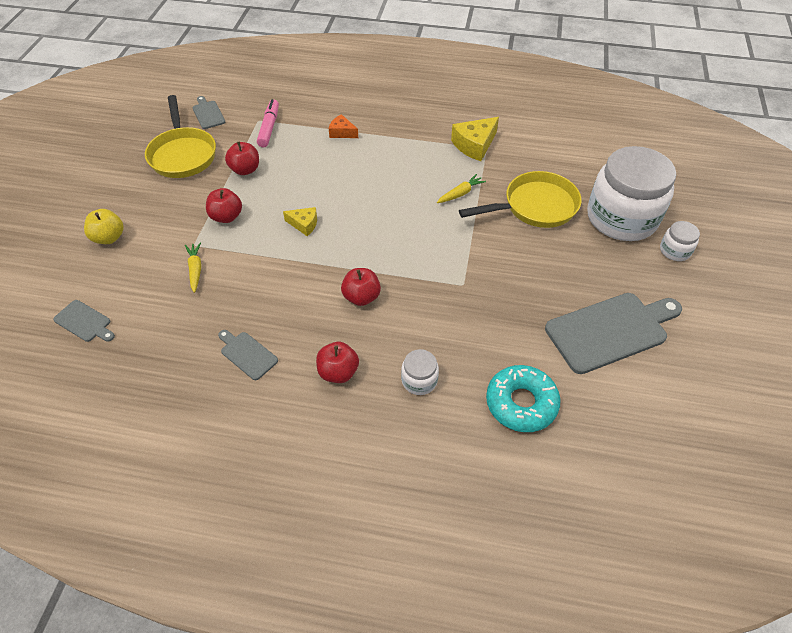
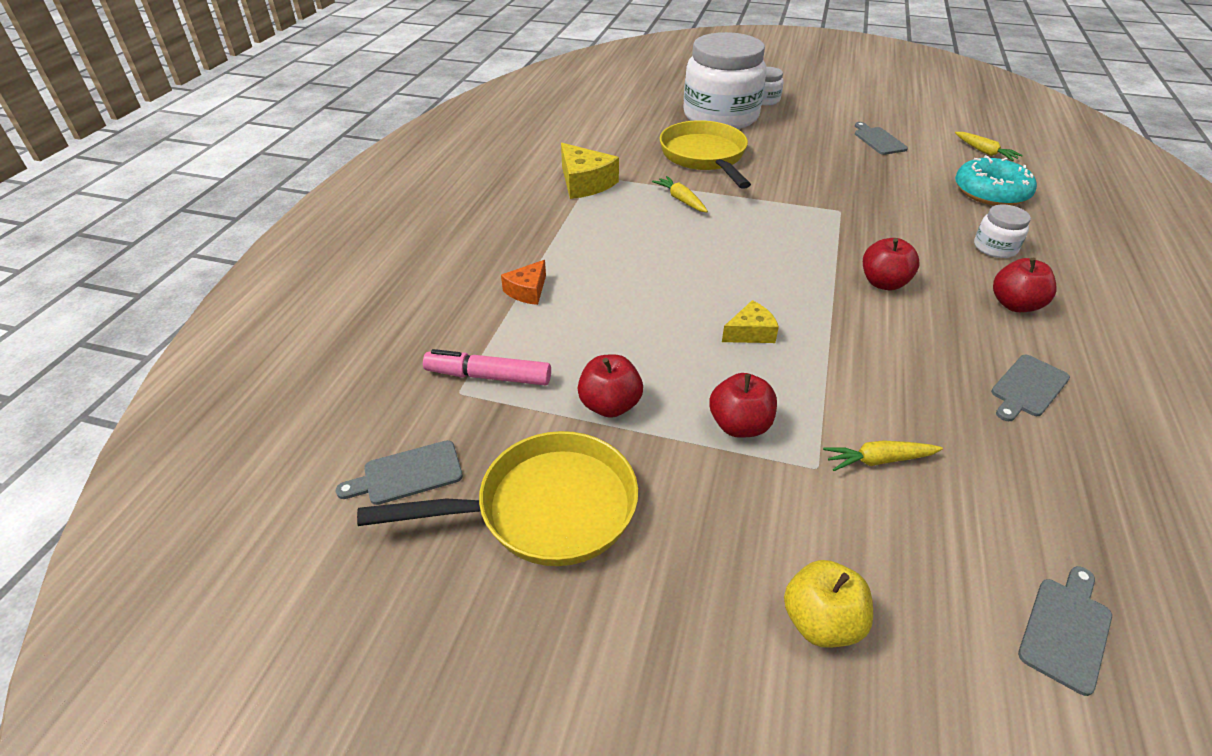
camera: 85 degrees left, 10 degrees down
yellow cheese [283,207,317,236] -> yellow cheese turned 45 degrees clockwise [722,300,779,343]
grey cutting board [545,293,682,374] -> grey cutting board [855,122,908,155], size x0.49
none -> yellow carrot [955,132,1023,161]

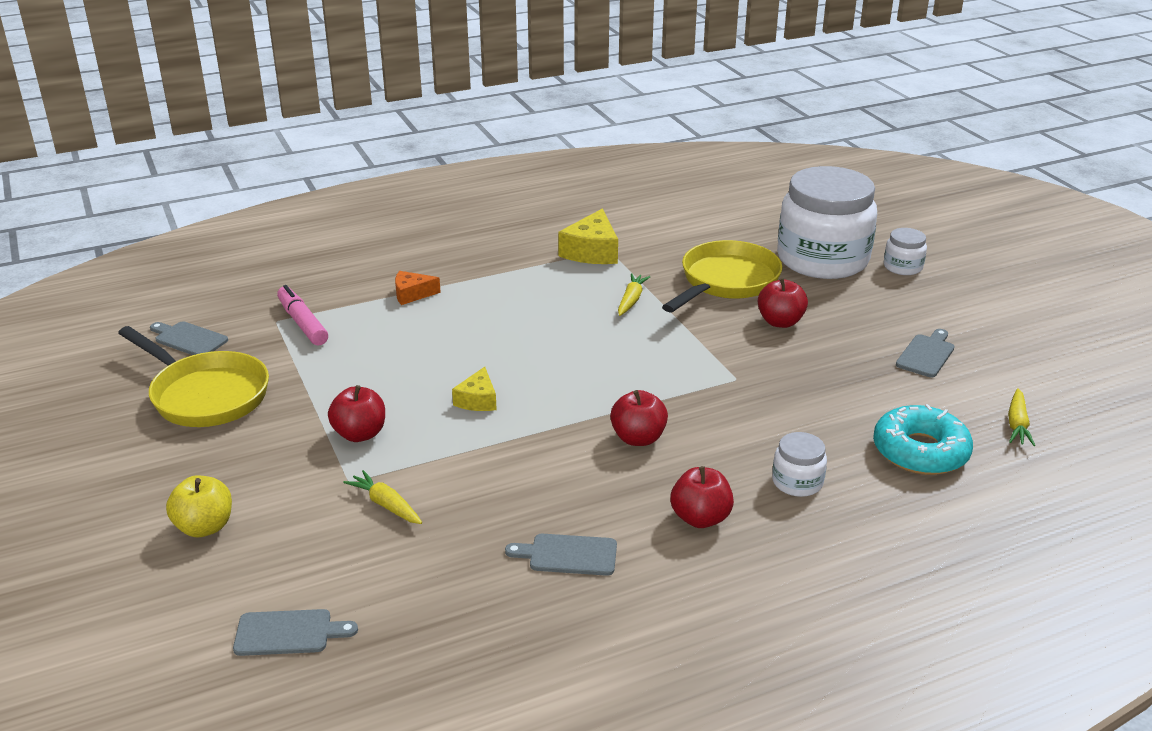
camera: 50 degrees right, 10 degrees down
red apple [578,354,643,418] -> red apple moved to [758,278,808,328]
yellow cheese [722,300,779,343] -> yellow cheese turned 75 degrees clockwise [452,367,497,411]

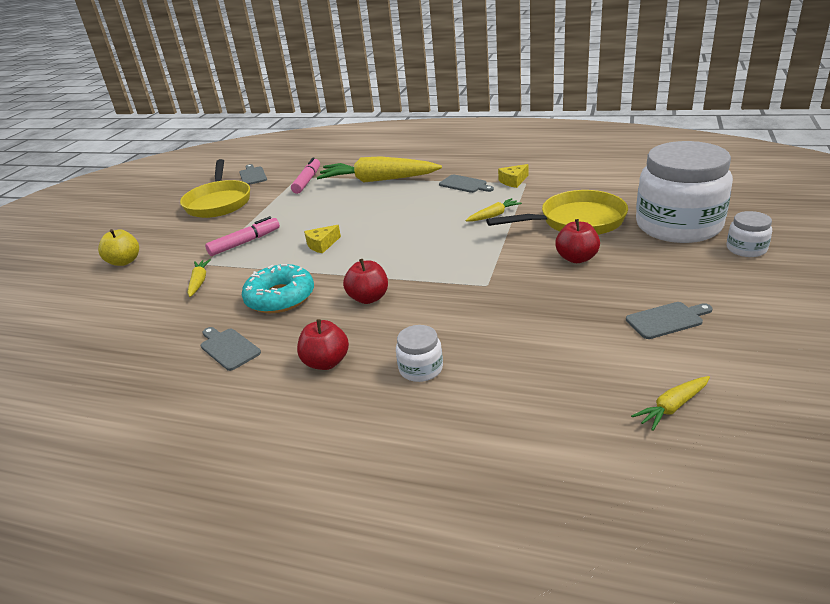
camera: 45 degrees right, 0 degrees up
grey cutting board [233,609,358,656] -> grey cutting board moved to [439,175,494,193]
red apple [328,385,385,442] -> pink marker [205,216,280,256]
orange cheese [395,271,441,305] -> yellow carrot [317,156,442,183]
yellow cheese [558,208,618,264] -> yellow cheese [498,164,528,188], size x0.60
turquoise donut [873,404,973,475] -> turquoise donut moved to [242,264,314,313]

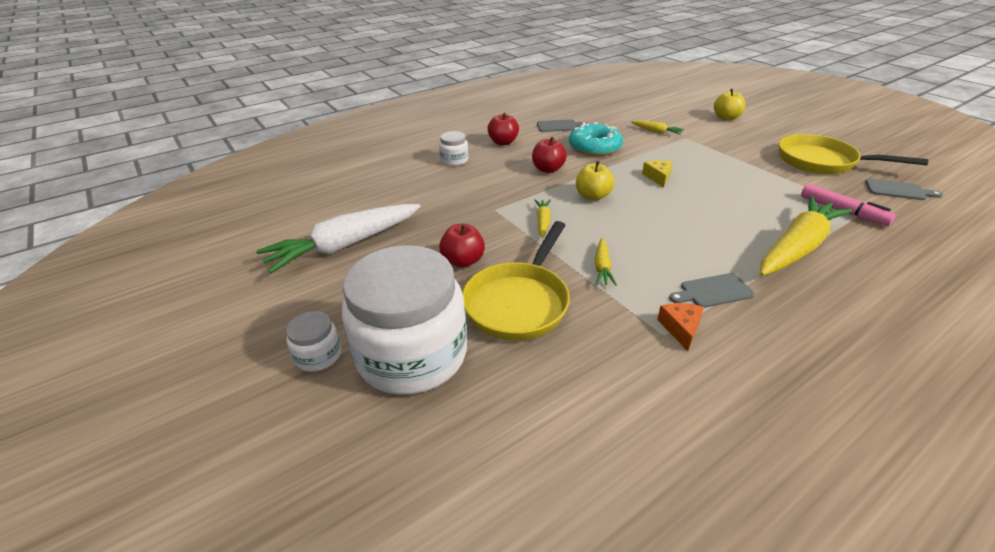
camera: 125 degrees right, 5 degrees up
pink marker [205,216,280,256] -> none
yellow cheese [498,164,528,188] -> orange cheese [657,303,704,351]
grey cutting board [626,302,713,339] -> white carrot [256,204,421,273]
yellow carrot [631,376,710,431] -> yellow carrot moved to [535,199,551,238]
none -> yellow apple [576,161,614,201]

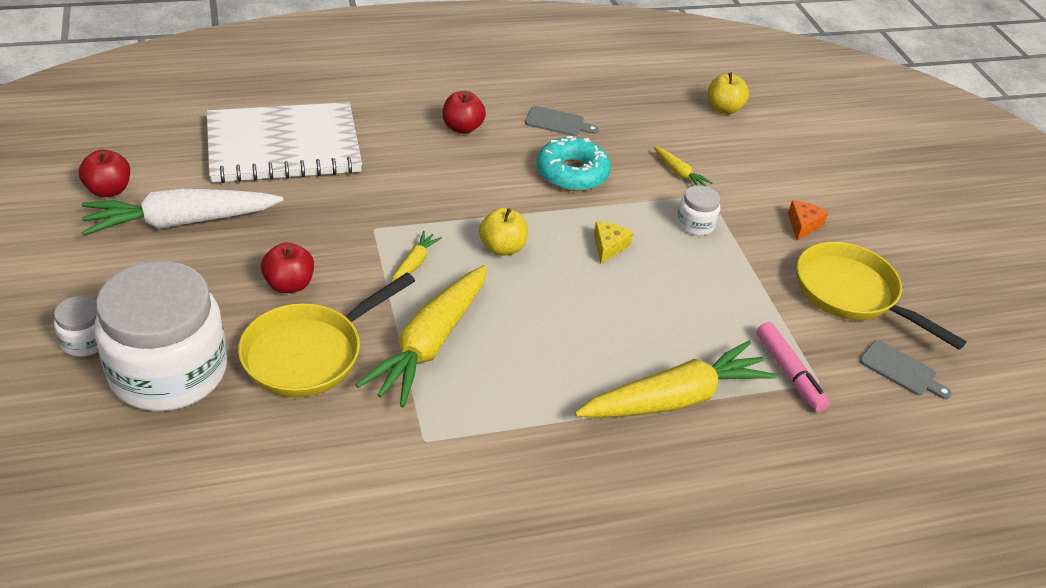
camera: 15 degrees right, 5 degrees up
white jar [439,131,469,166] -> white jar moved to [677,185,720,236]
red apple [532,137,567,173] -> red apple moved to [79,150,130,197]
yellow carrot [595,238,617,286] -> yellow carrot [356,265,487,407], size x2.26
orange cheese [657,303,704,351] -> orange cheese moved to [788,201,829,241]
grey cutting board [669,273,755,308] -> none
yellow apple [714,89,745,120] -> yellow apple moved to [708,73,749,114]
none -> white notebook [207,102,362,183]

